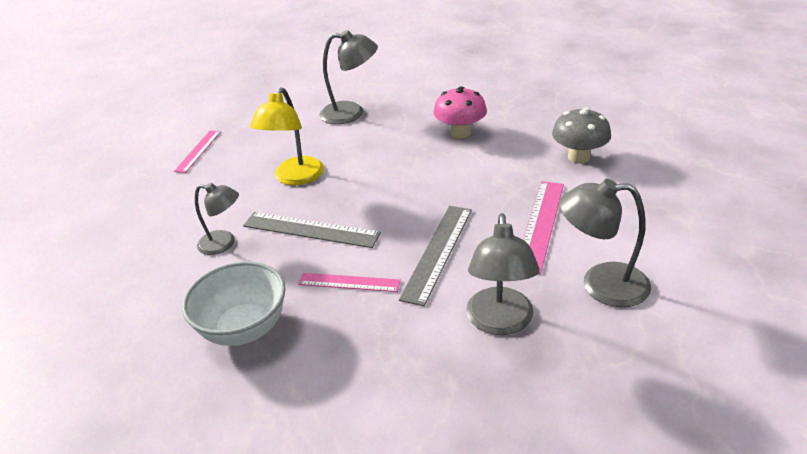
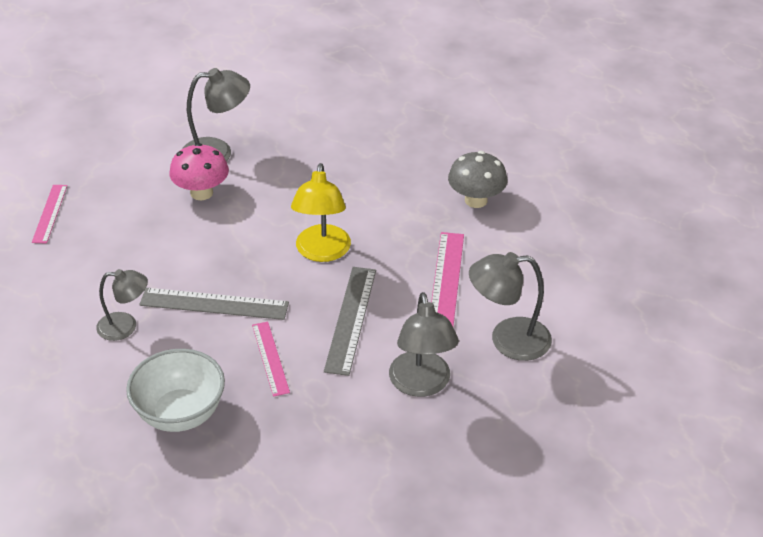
camera: 15 degrees left, 5 degrees up
yellow lamp [250,87,324,185] -> yellow lamp moved to [291,163,351,262]
pink ruler [298,273,401,292] -> pink ruler turned 75 degrees clockwise [252,322,290,397]
pink mushroom [434,86,487,139] -> pink mushroom moved to [169,143,229,200]

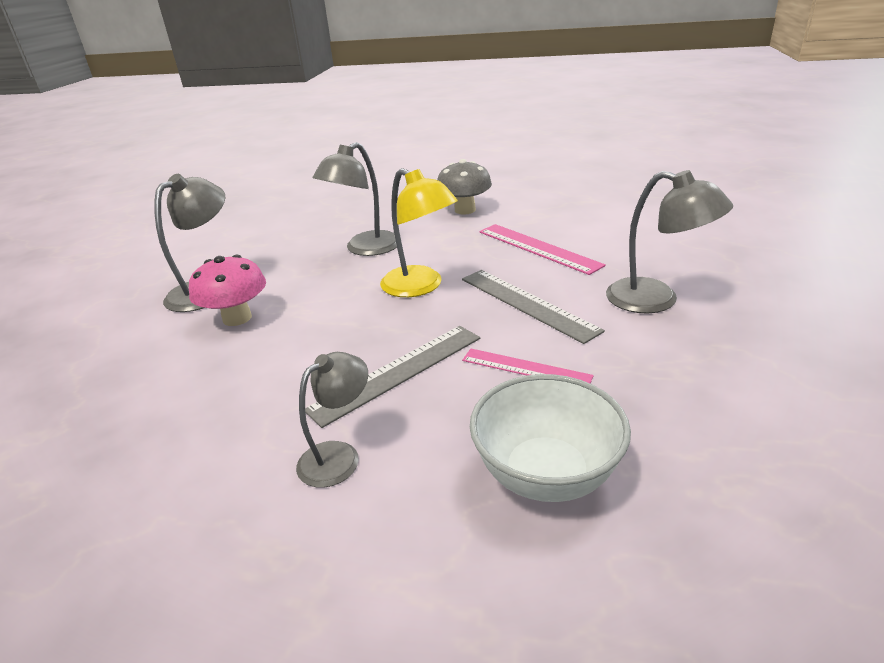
camera: 45 degrees left, 10 degrees down
pink ruler [32,185,67,244] -> none
grey lamp [469,252,552,361] -> grey lamp moved to [313,142,397,256]

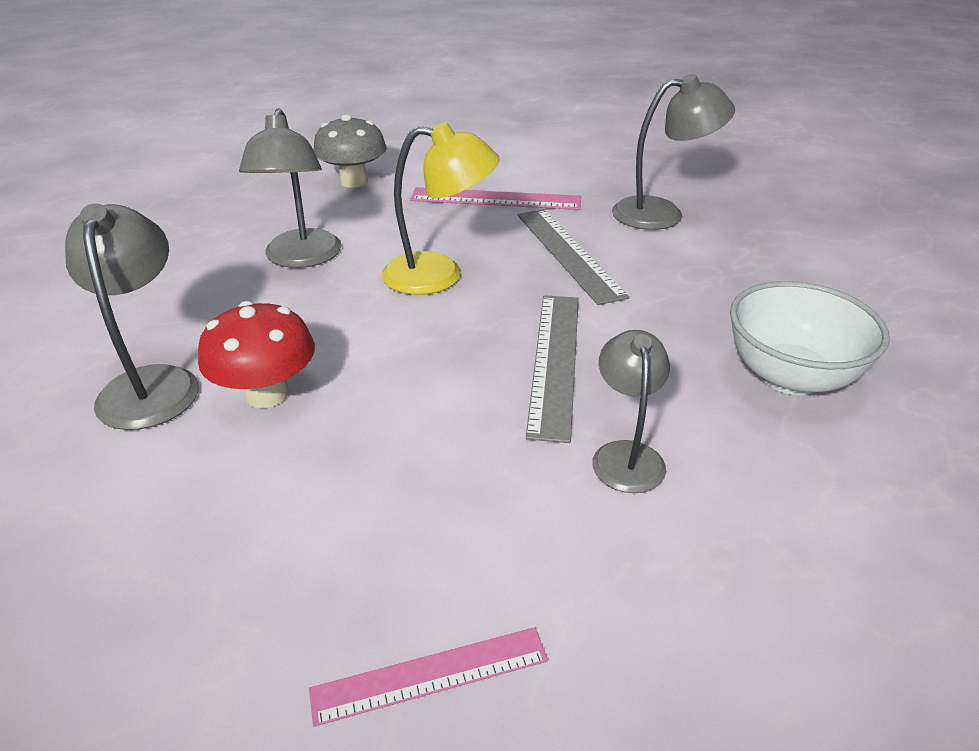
camera: 45 degrees left, 5 degrees up
pink mushroom [189,255,266,326] -> red mushroom [198,301,315,408]
grey ruler [462,270,605,344] -> grey ruler turned 60 degrees clockwise [517,209,629,305]
pink ruler [462,349,594,383] -> pink ruler moved to [309,627,548,727]

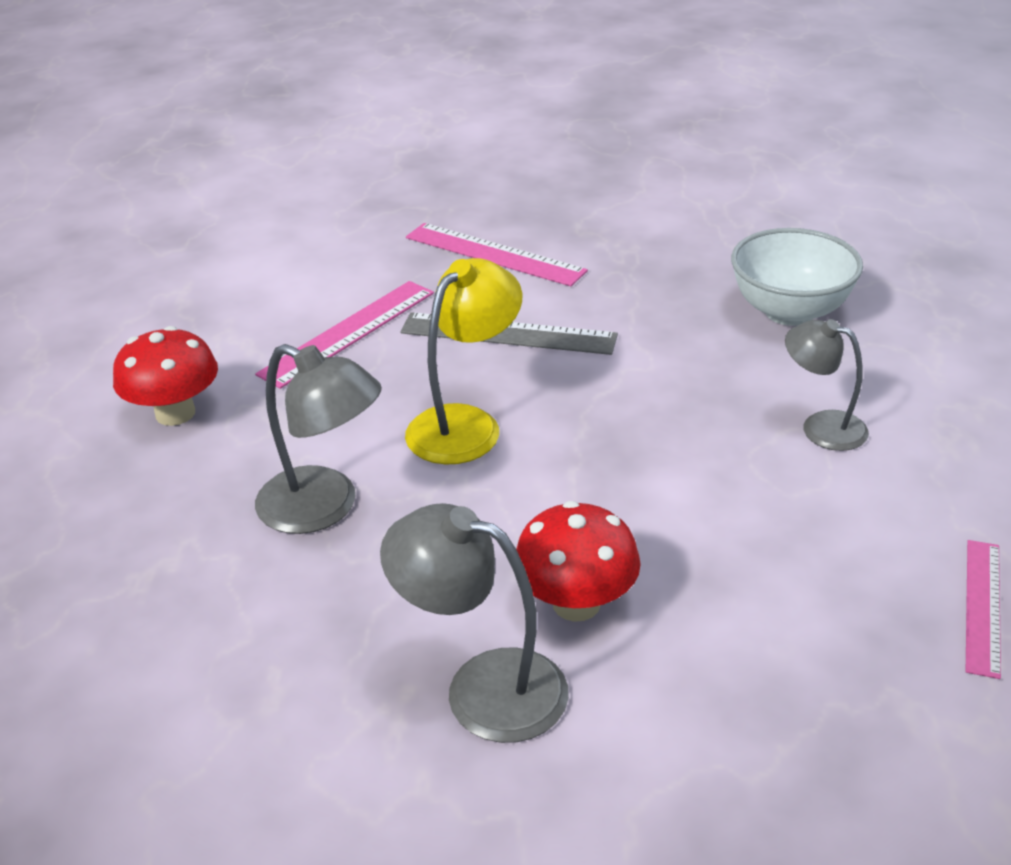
camera: 55 degrees left, 0 degrees up
grey mushroom [313,114,387,188] -> red mushroom [113,326,218,426]
grey ruler [526,295,579,443] -> none
grey lamp [612,74,735,230] -> pink ruler [406,223,588,286]

